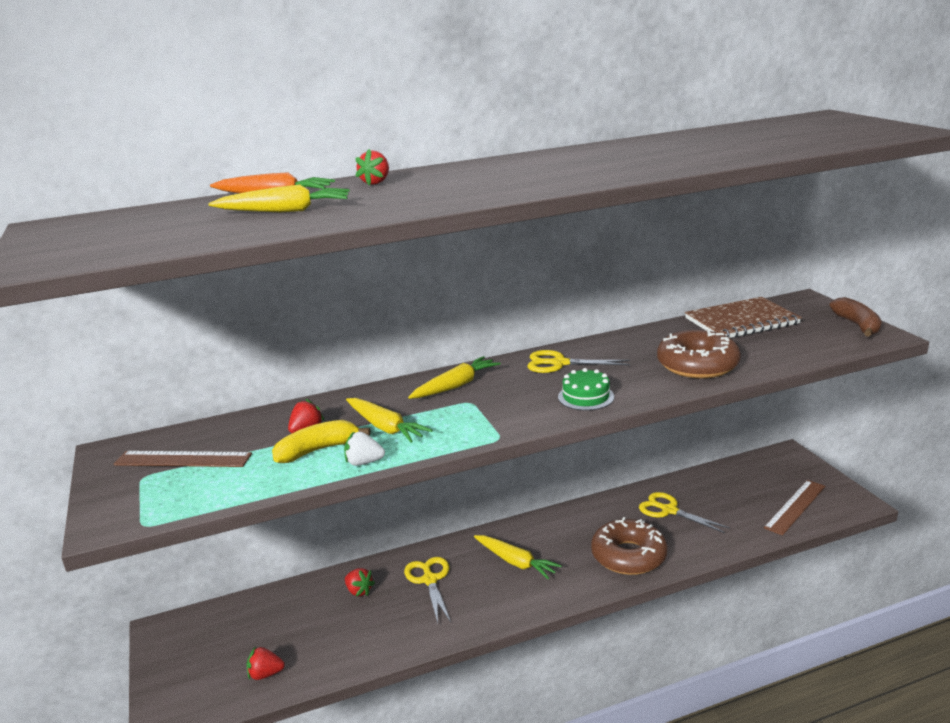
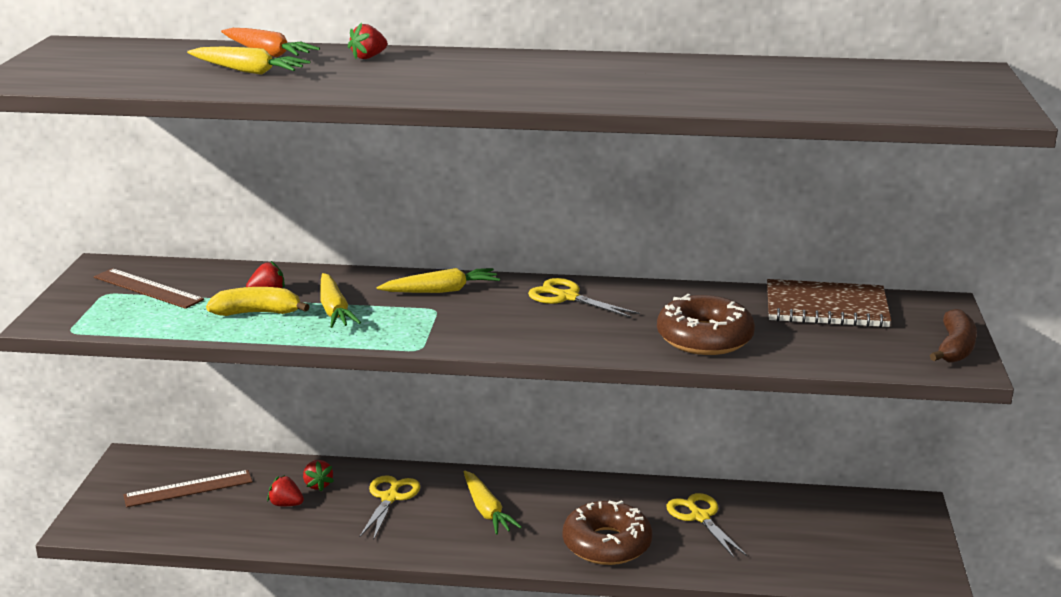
camera: 25 degrees right, 0 degrees up
red strawberry [247,647,285,680] -> red strawberry moved to [267,475,304,506]
white strawberry [344,432,385,466] -> none
green cake [558,368,614,411] -> none
brown ruler [764,480,825,535] -> brown ruler moved to [124,470,253,507]

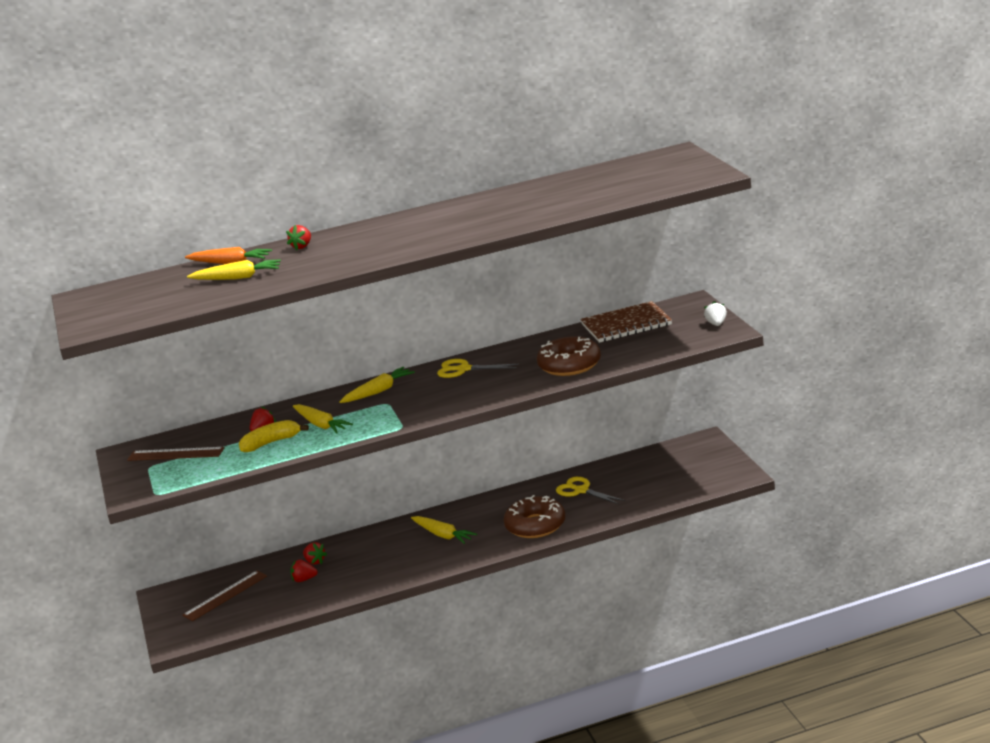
camera: 20 degrees left, 0 degrees up
yellow scissors [360,475,420,540] -> none
brown banana [930,309,977,363] -> white strawberry [704,301,727,326]

